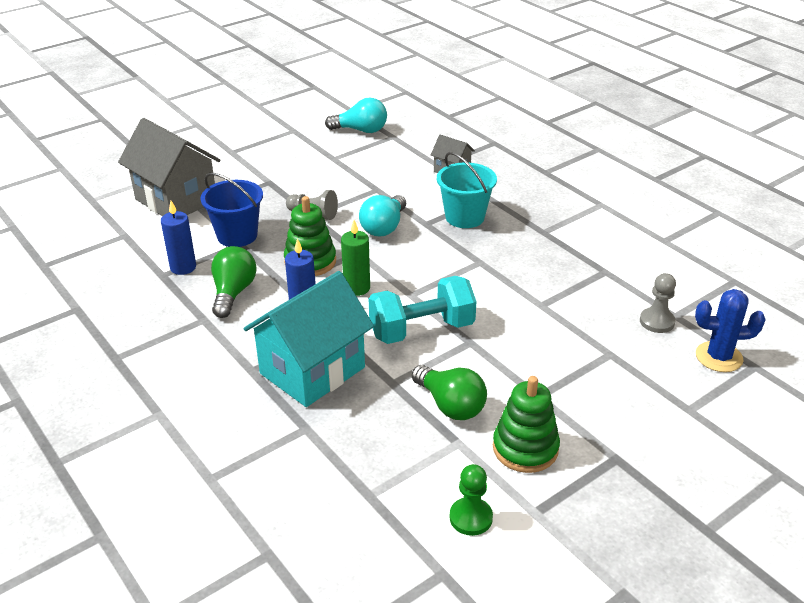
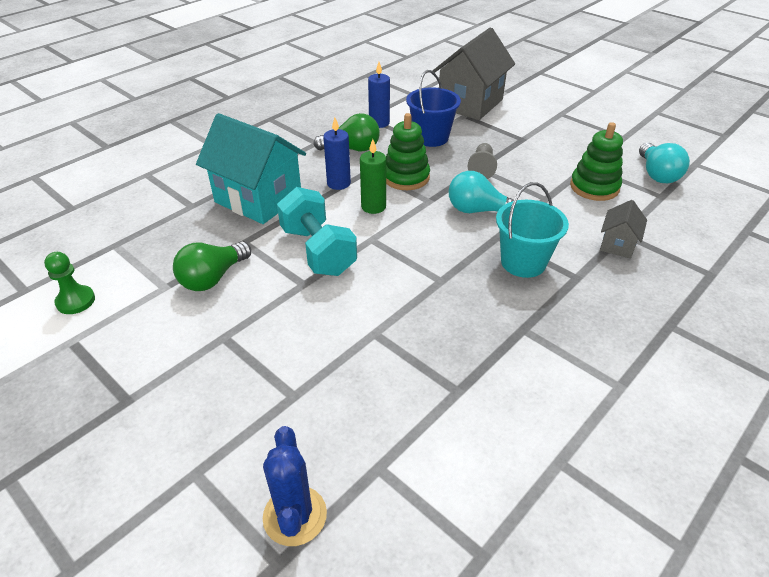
camera: 80 degrees right, 5 degrees up
green stacking toy [493,376,560,473] -> green stacking toy moved to [570,122,623,201]
grey pawn [640,273,676,333] -> none

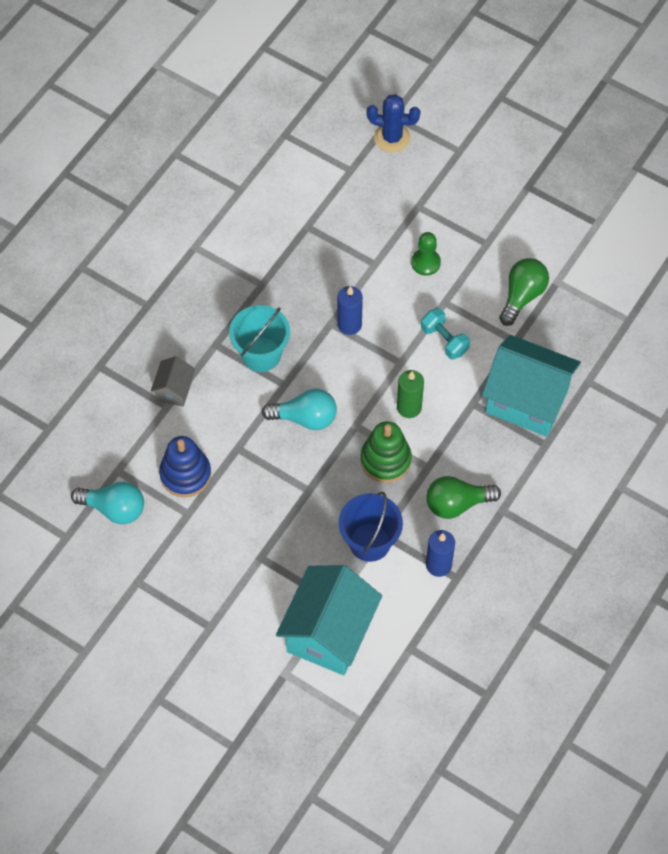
camera: 170 degrees right, 20 degrees up
green pawn [44,252,95,314] -> green pawn moved to [411,232,441,276]
blue cactus [263,426,327,546] -> blue cactus turned 60 degrees counterclockwise [367,94,421,153]
turquoise dumbbell [277,187,357,276] -> turquoise dumbbell [421,308,470,359], size x0.59
blue candle [323,117,351,190] -> blue candle moved to [338,286,363,335]
grey house [433,27,515,120] -> turquoise house [276,565,382,675]
grey pawn [468,143,497,179] -> none
green stacking toy [570,122,623,201] -> blue stacking toy [159,436,211,497]
turquoise light bulb [639,143,690,183] -> turquoise light bulb turned 120 degrees clockwise [71,482,144,524]

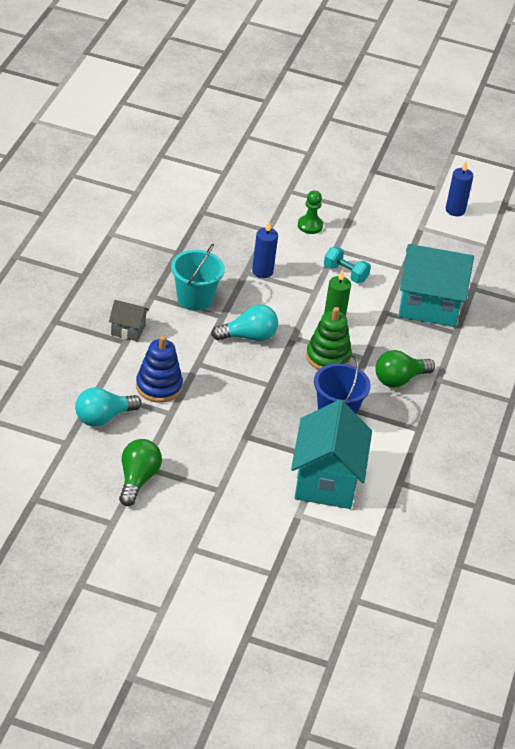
camera: 20 degrees left, 20 degrees down
turquoise light bulb [71,482,144,524] -> turquoise light bulb turned 150 degrees clockwise [75,387,141,427]
grey house [151,356,195,407] -> grey house turned 75 degrees counterclockwise [109,300,149,342]
blue cactus [367,94,421,153] -> none
blue candle [426,530,455,577] -> blue candle moved to [446,161,473,216]
green light bulb [499,258,549,326] -> green light bulb moved to [119,439,162,506]

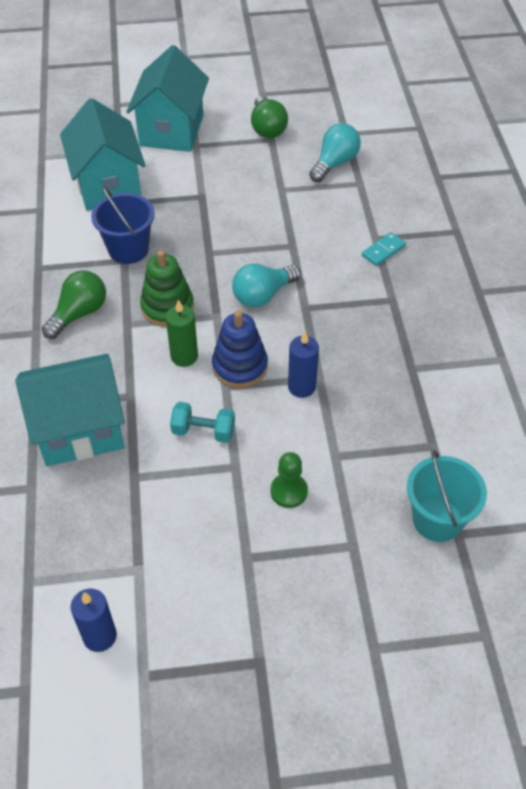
camera: 160 degrees right, 10 degrees up
grey house [109,300,149,342] -> turquoise domino [362,232,406,266]
blue stacking toy [136,335,183,403] -> blue stacking toy moved to [212,310,268,388]
turquoise bucket [171,244,225,311] -> turquoise bucket moved to [407,450,487,542]
none -> turquoise house [126,45,209,152]

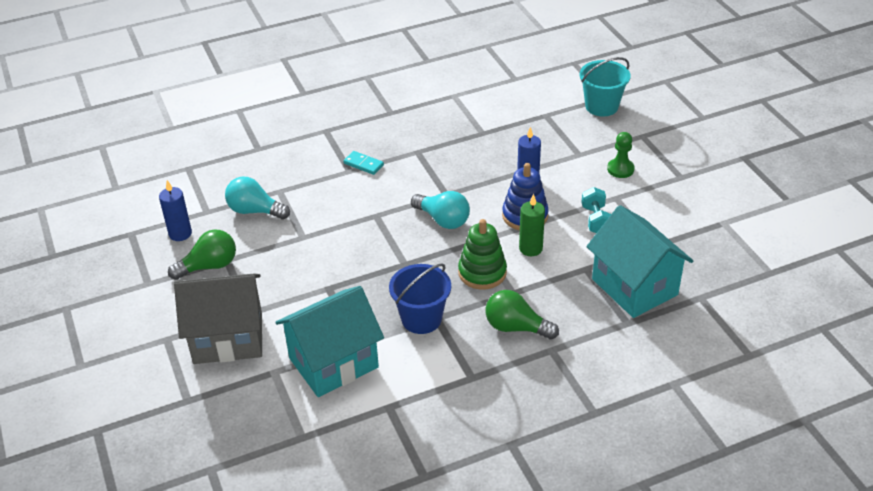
camera: 105 degrees left, 10 degrees down
blue candle [71,589,117,652] -> blue candle moved to [159,180,192,241]
turquoise house [126,45,209,152] -> grey house [174,274,262,364]

